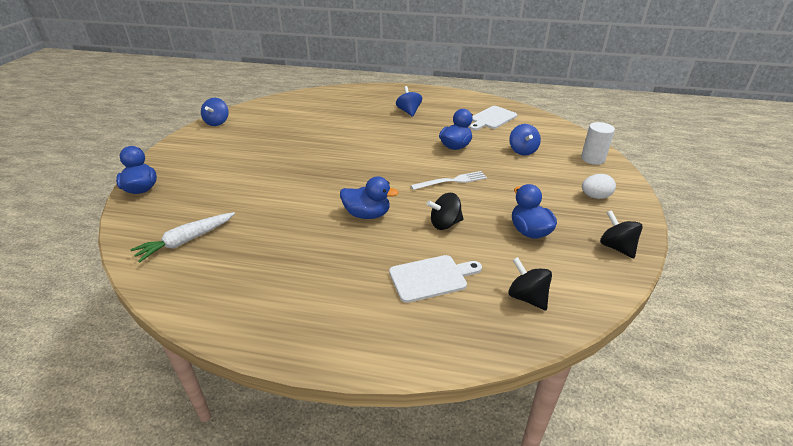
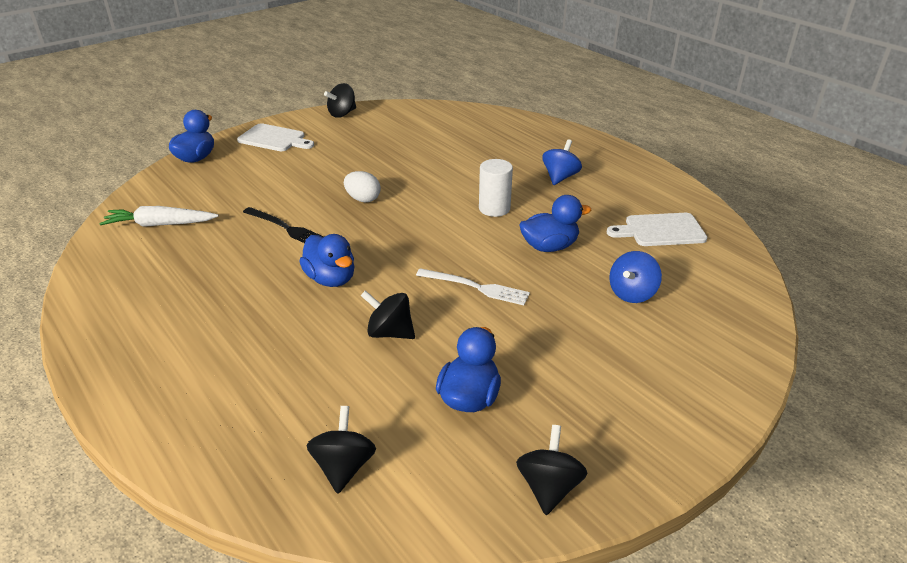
camera: 40 degrees right, 0 degrees up
blue spinning top [201,98,229,126] -> black spinning top [324,83,356,118]
white cutting board [389,255,482,303] -> white cutting board moved to [237,123,314,151]
white cylinder [581,122,615,165] -> white cylinder moved to [479,159,513,217]
white egg [582,174,616,199] -> white egg moved to [344,171,381,203]
none -> black fork [243,207,324,243]

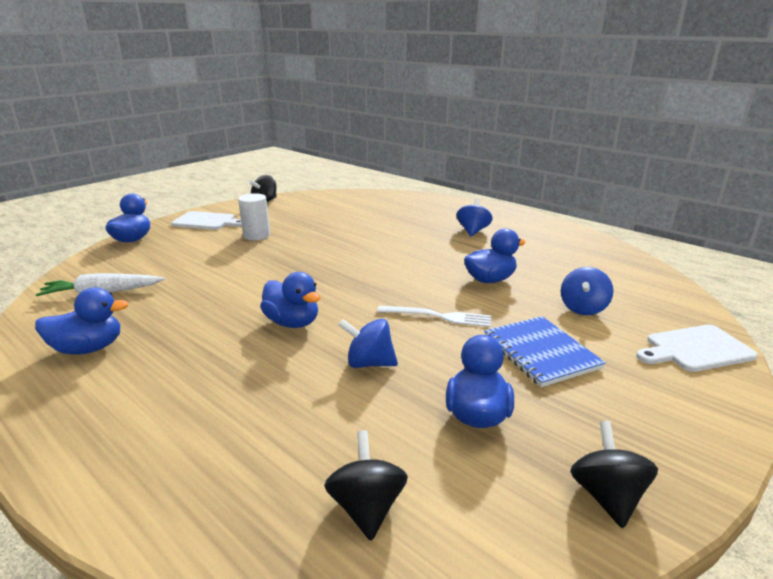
camera: 10 degrees left, 10 degrees down
black fork [243,207,324,243] -> none
white egg [344,171,381,203] -> none
black spinning top [360,290,415,339] -> blue spinning top [338,319,398,368]
white cylinder [479,159,513,217] -> white cylinder moved to [238,193,270,240]
white cutting board [607,213,708,246] -> white cutting board moved to [636,325,758,372]
none -> blue duck [35,288,129,355]
none -> blue notebook [484,316,606,387]

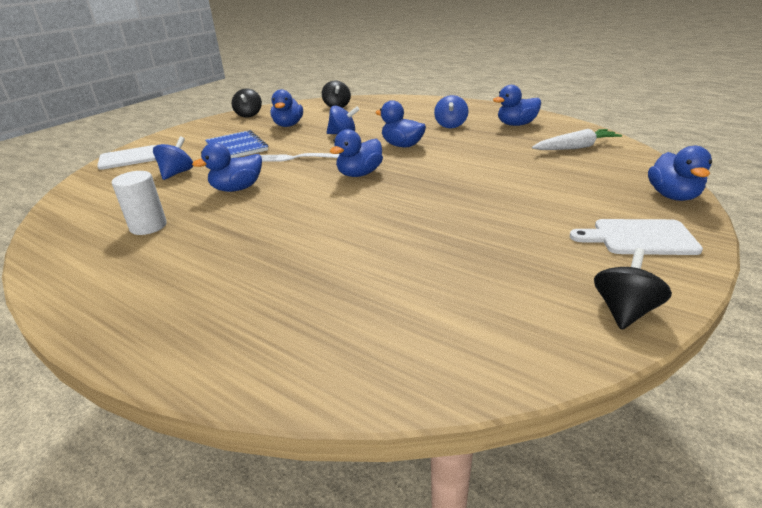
camera: 175 degrees right, 5 degrees up
white cylinder [238,193,270,240] -> white cylinder moved to [112,171,167,235]
blue spinning top [456,198,493,237] -> blue spinning top moved to [434,95,468,128]
none -> blue duck [329,129,383,177]

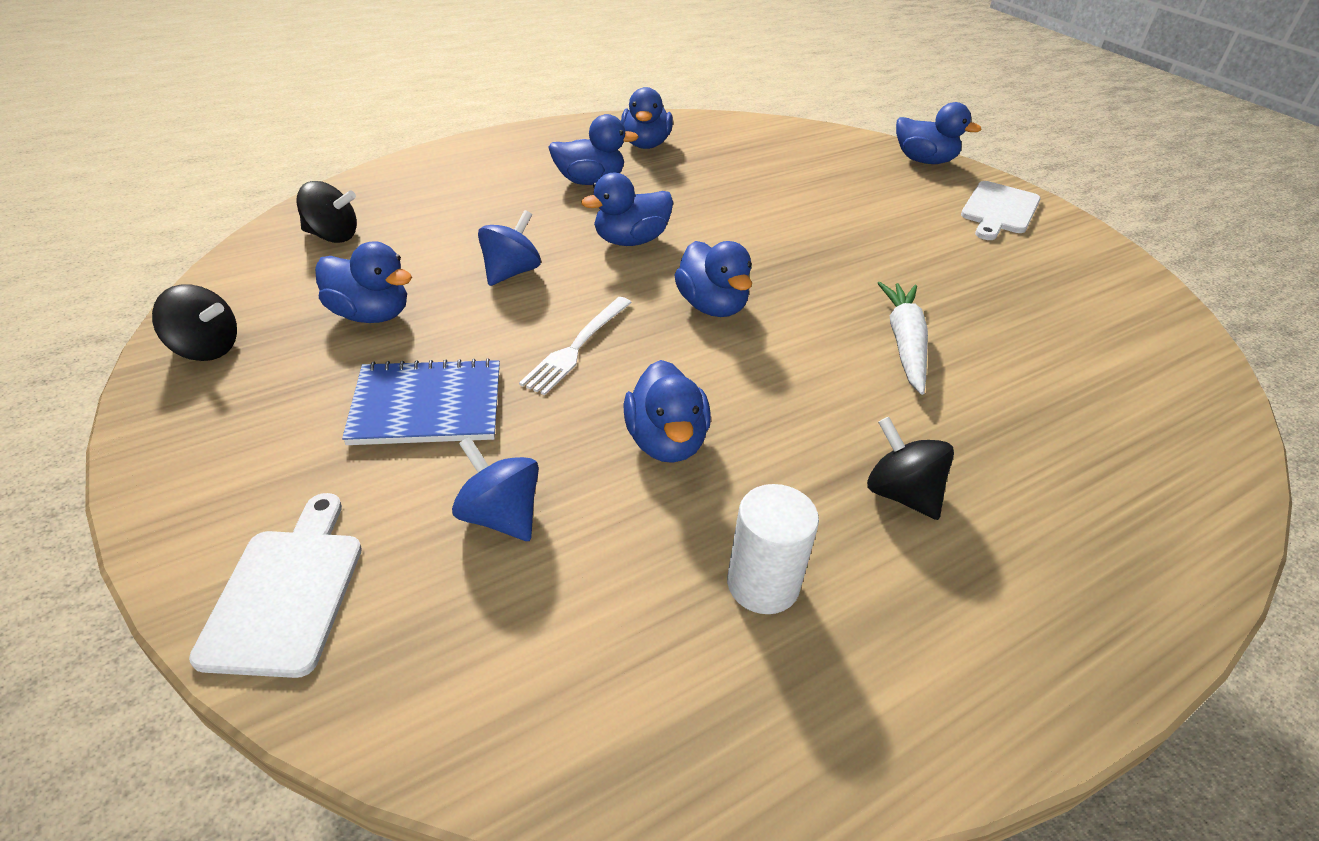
camera: 70 degrees left, 10 degrees up
blue spinning top [434,95,468,128] -> blue duck [548,114,639,185]
white carrot [532,129,622,150] -> white carrot moved to [878,282,928,395]
black spinning top [594,248,672,330] -> black spinning top moved to [867,417,954,520]

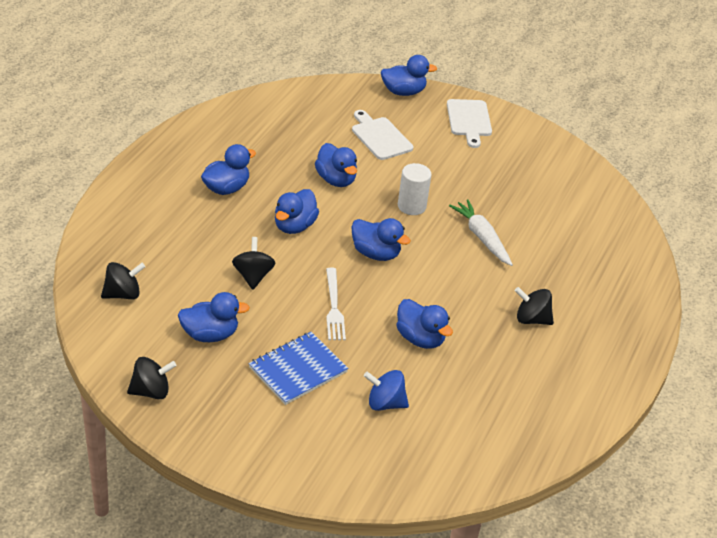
camera: 35 degrees left, 0 degrees up
white cutting board [189,493,362,678] -> white cutting board moved to [352,110,413,160]
blue spinning top [478,210,541,286] -> black spinning top [232,237,275,290]
blue duck [621,87,673,149] -> blue duck moved to [315,143,357,187]
white cylinder [727,484,819,614] -> white cylinder moved to [398,163,432,215]

